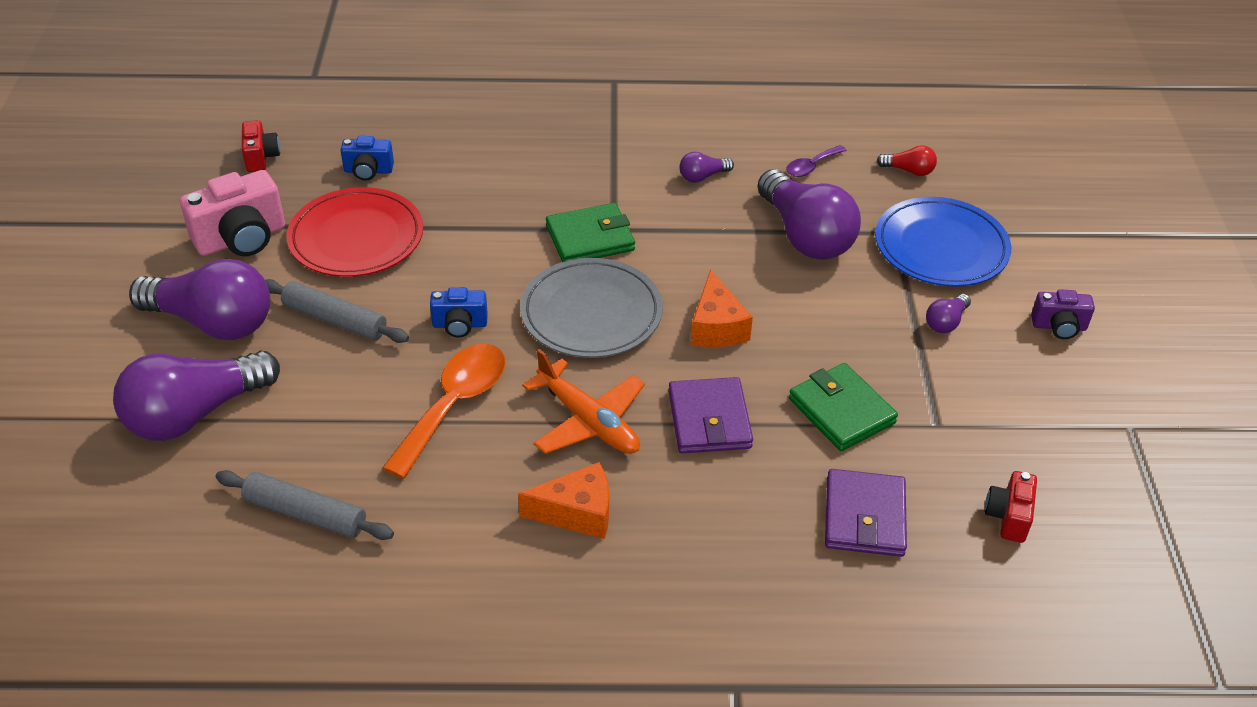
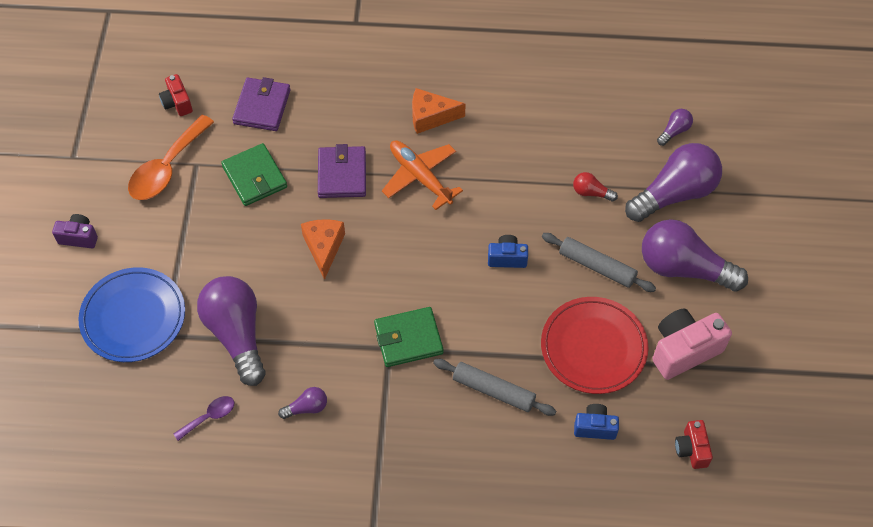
camera: 175 degrees left, 15 degrees up
grey rolling pin [215,470,394,540] -> grey rolling pin moved to [433,359,556,416]
orange spoon [382,344,506,479] -> orange spoon moved to [128,115,214,200]
grey plate [520,258,663,358] -> none
red light bulb [877,145,937,176] -> red light bulb moved to [573,172,618,202]
purple light bulb [926,294,971,333] -> purple light bulb moved to [657,109,693,146]
red camera [985,471,1037,543] -> red camera turned 135 degrees clockwise [159,74,193,116]

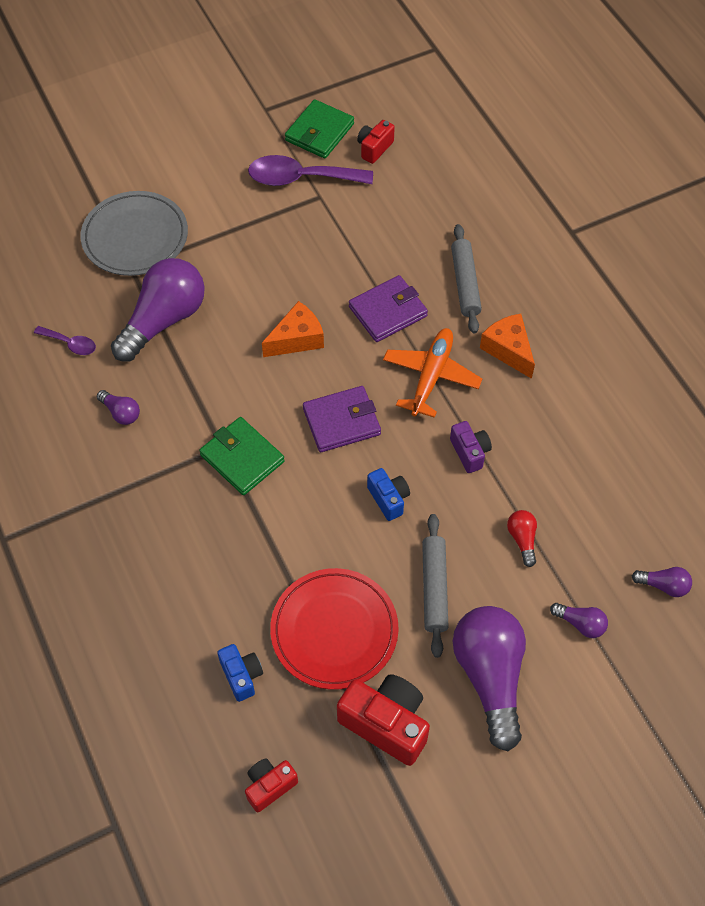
camera: 60 degrees right, 0 degrees up
purple camera [52,214,98,248] -> purple camera moved to [450,421,492,473]
blue plate [78,267,185,362] -> grey plate [80,191,188,276]
orange spoon [128,115,214,200] -> purple spoon [248,155,373,186]
green wallet [221,143,287,206] -> green wallet moved to [285,99,354,158]
purple wallet [232,77,291,131] -> purple wallet moved to [303,386,381,452]
grey rolling pin [433,359,556,416] -> grey rolling pin moved to [451,224,482,334]
purple light bulb [625,143,722,222] -> purple light bulb [550,603,608,638], size x0.43
pink camera [653,308,732,380] -> red camera [337,674,430,766]

